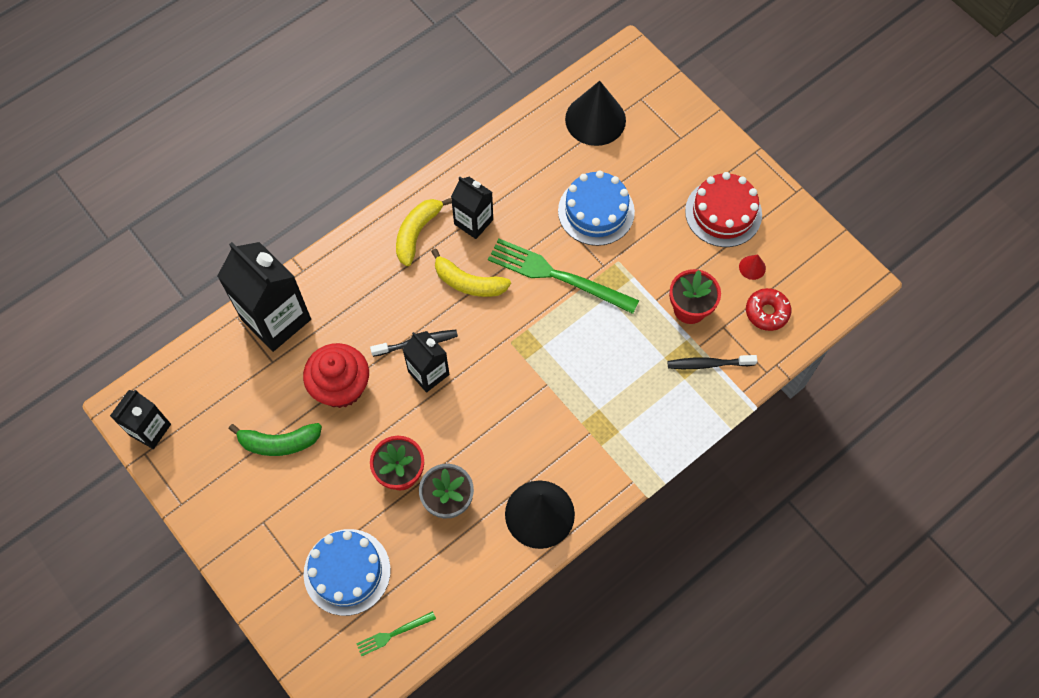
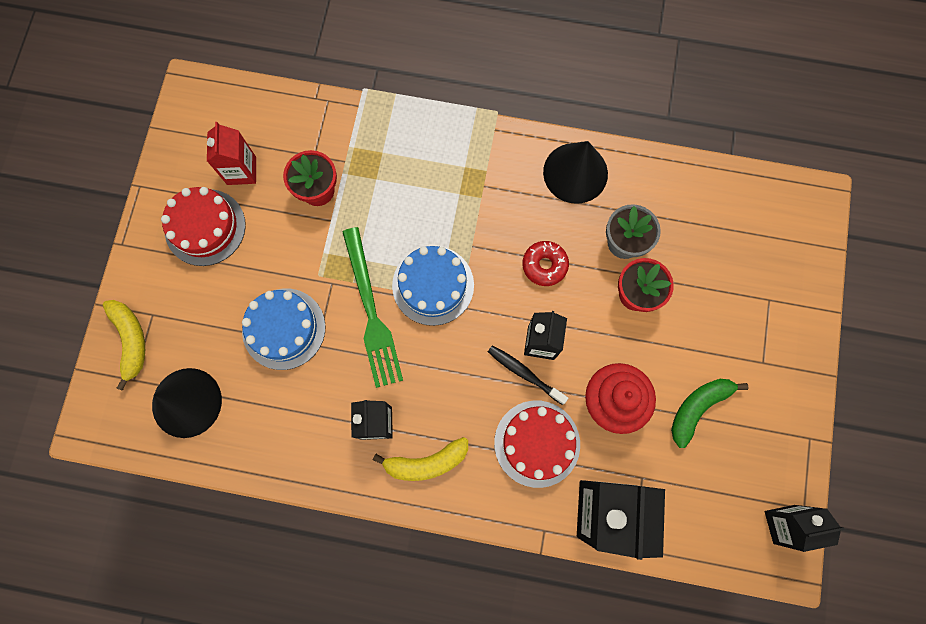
camera: 130 degrees left, 10 degrees up
green banana [229,423,322,456] -> green banana turned 90 degrees counterclockwise [671,379,748,448]
blue cake [304,529,391,616] -> blue cake moved to [392,246,474,326]
green fork [356,611,436,656] -> none
yellow banana [431,248,511,297] -> yellow banana moved to [102,300,145,391]
black toothbrush [668,355,757,369] -> none
red cone [739,254,766,280] -> red carton [207,122,256,185]
red donut [746,288,791,331] -> red donut moved to [522,241,569,286]
none -> red cake [494,400,580,488]

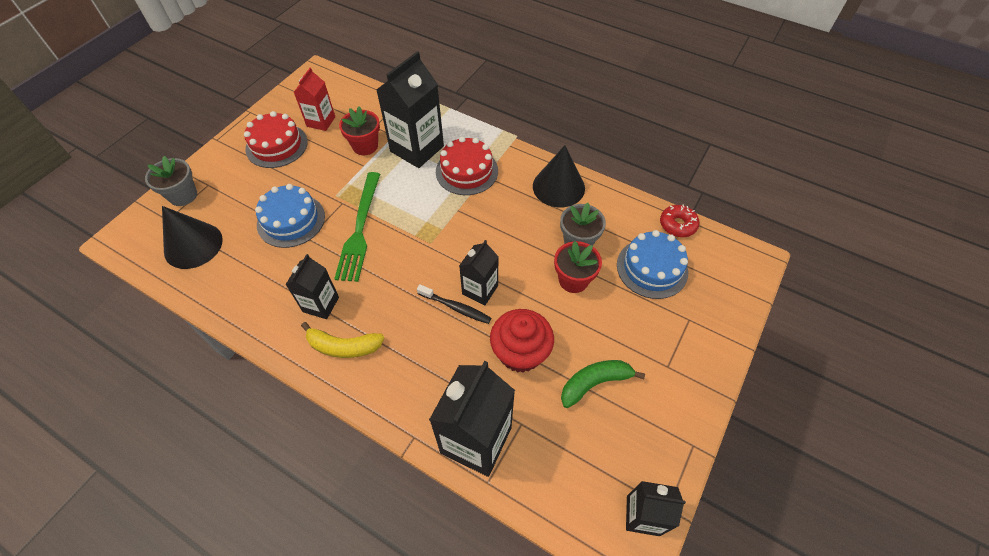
camera: 20 degrees right, 20 degrees down
yellow banana [102,300,145,391] -> grey flower pot [145,156,197,206]
blue cake [392,246,474,326] -> blue cake moved to [617,230,688,299]
black toothbrush [488,345,568,405] -> black toothbrush turned 150 degrees clockwise [417,284,491,324]
red cake [494,400,580,488] -> red cake moved to [436,136,498,195]
red donut [522,241,569,286] -> red donut moved to [660,205,699,237]
none -> black carton [376,51,444,168]

